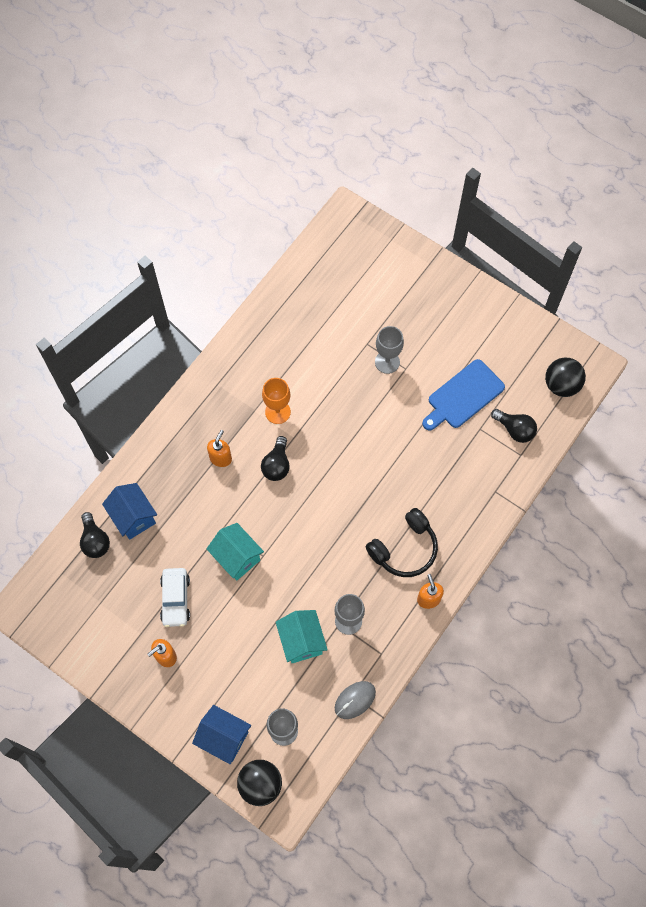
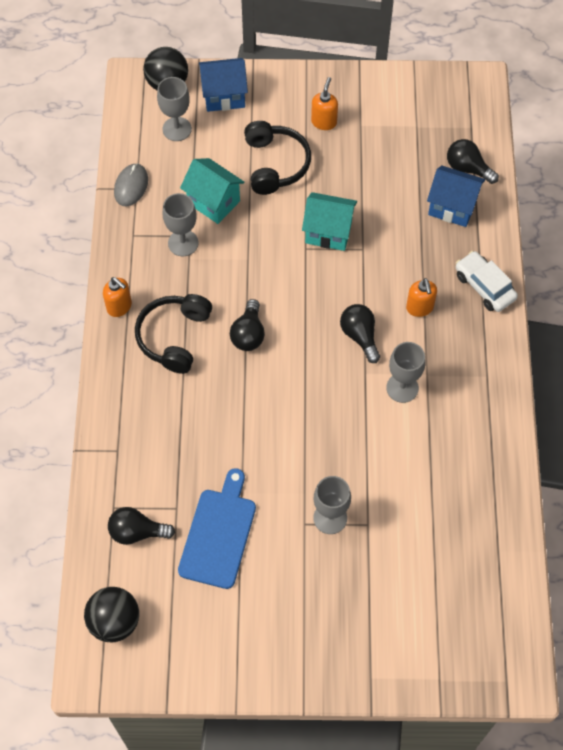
camera: 145 degrees right, 5 degrees down
white car [160,568,190,627] -> white car moved to [456,251,518,312]
orange goblet [262,378,291,424] -> grey goblet [386,342,425,403]
none -> black light bulb [230,299,265,351]
none -> black headphones [244,121,311,195]

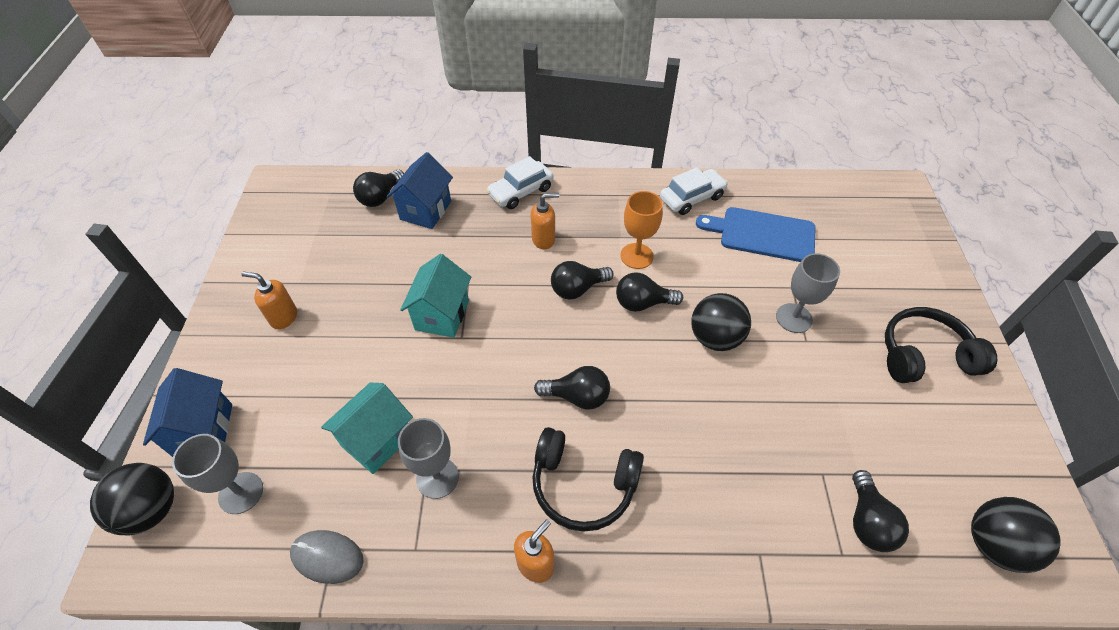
camera: 90 degrees left, 10 degrees down
blue cutting board [178,468,256,589] -> blue cutting board moved to [696,207,816,262]
black headphones [244,121,311,195] -> black headphones moved to [885,307,997,383]
grey goblet [386,342,425,403] -> orange goblet [620,191,663,269]
none -> black light bulb [616,272,683,312]
none -> white car [660,167,728,215]
none -> black ball [691,293,751,351]

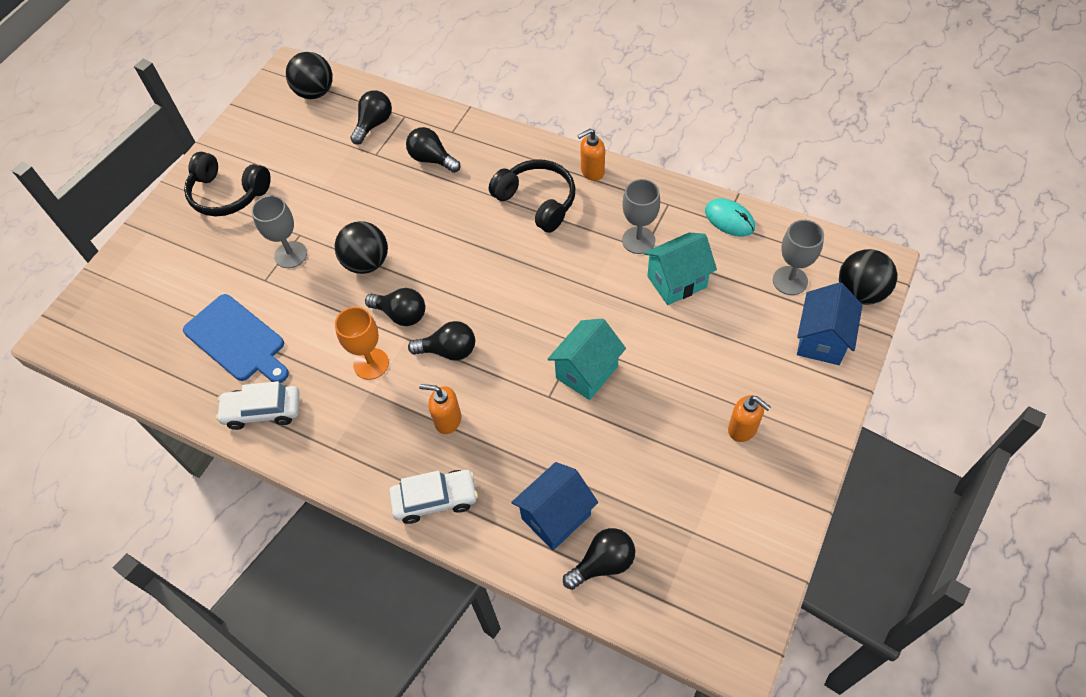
camera: 150 degrees left, 5 degrees up
grey mouse [290,530,364,584] -> turquoise mouse [705,198,755,236]
black light bulb [534,366,610,410] -> black light bulb moved to [406,127,461,173]

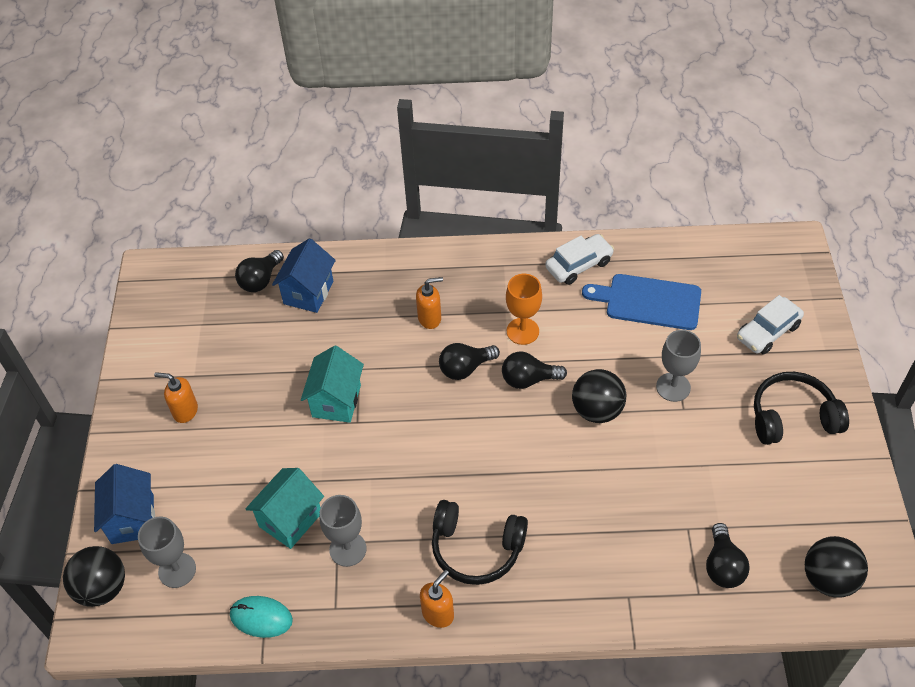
camera: 150 degrees right, 5 degrees down
white car [389,470,478,524] -> white car moved to [737,295,804,355]
black light bulb [406,127,461,173] -> none

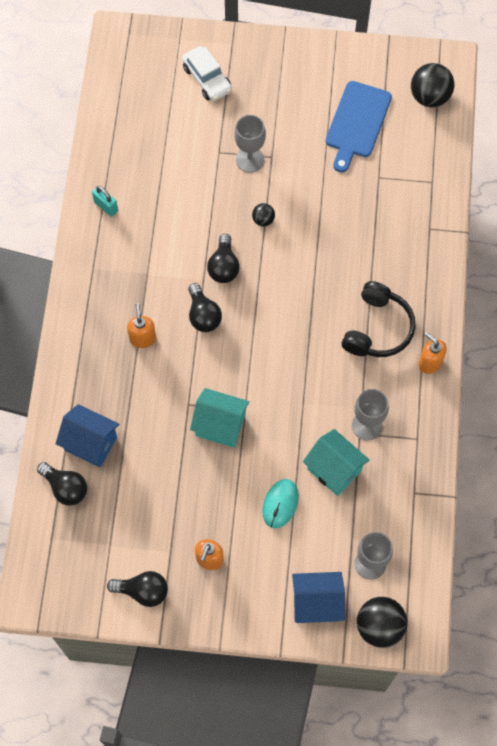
camera: 85 degrees left, 15 degrees up
turquoise mouse [230,596,293,638] -> turquoise mouse moved to [262,479,299,528]
orange goblet [506,274,542,345] -> none
white car [545,234,614,285] -> turquoise padlock [92,186,118,217]
black ball [572,369,626,423] -> black ball [252,203,275,226], size x0.52
blue cutting board [582,274,701,330] -> blue cutting board moved to [325,81,392,173]
black light bulb [706,523,750,588] -> black light bulb moved to [107,571,168,607]
black headphones [754,372,849,445] -> none

